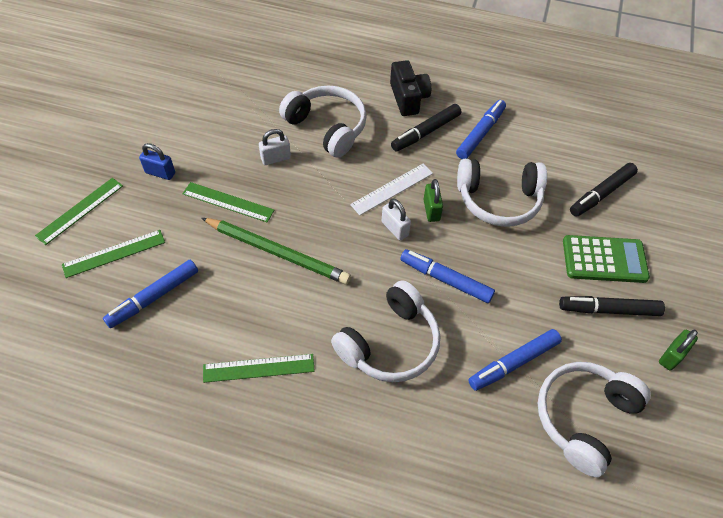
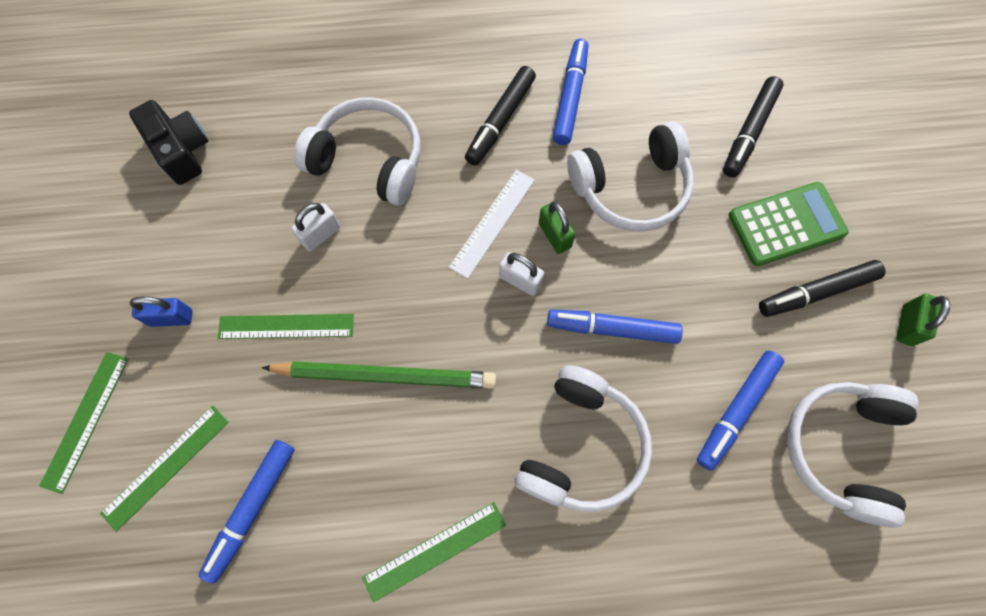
camera: 20 degrees left, 15 degrees up
black camera [390,60,431,116] -> black camera moved to [129,100,208,185]

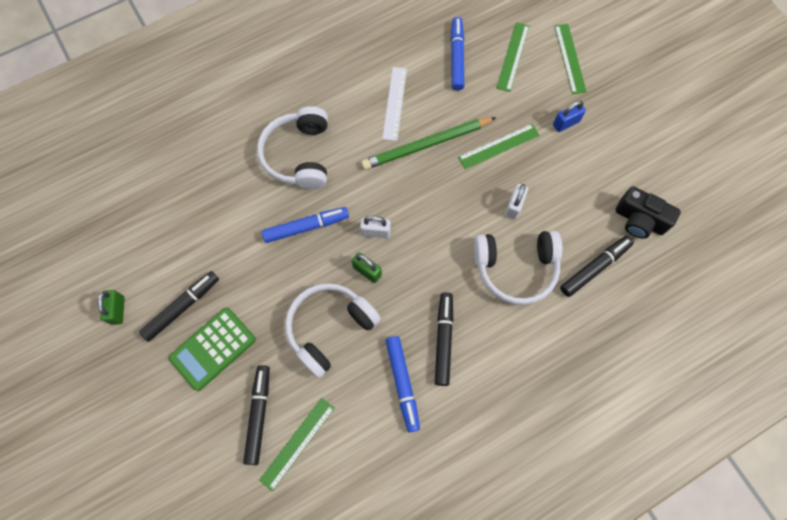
camera: 155 degrees right, 0 degrees up
green ruler [362,502,506,602] -> green ruler moved to [259,398,335,491]
white ruler [449,170,535,279] -> white ruler moved to [382,67,407,141]
blue marker [697,350,784,471] -> none
white headphones [787,382,919,528] -> none
none -> black marker [560,236,634,297]

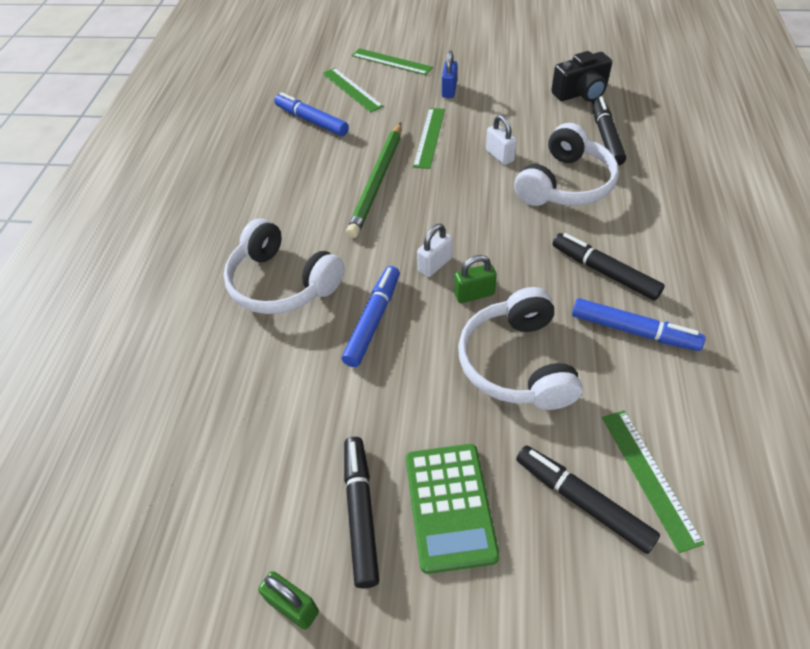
camera: 50 degrees left, 20 degrees down
white ruler [382,67,407,141] -> none

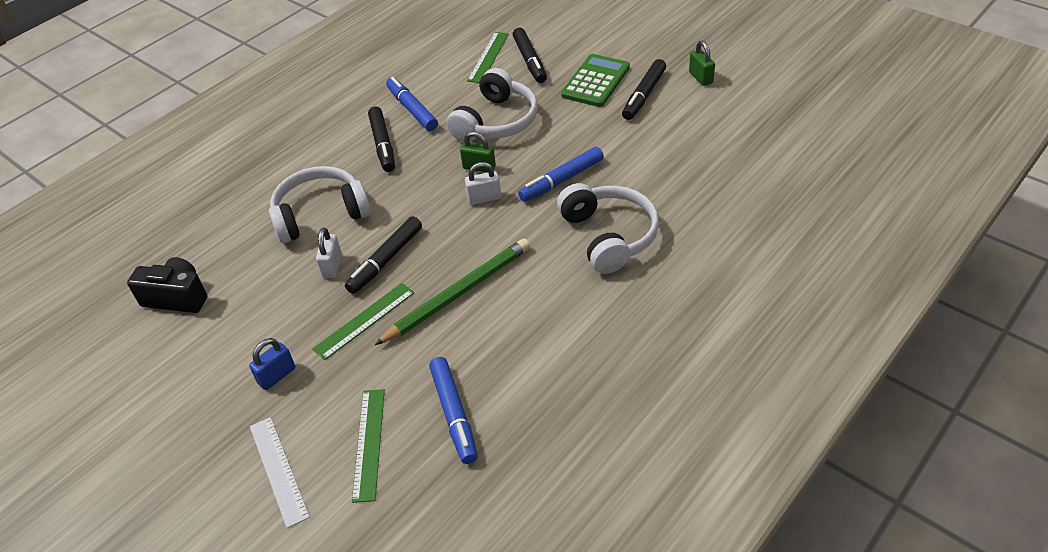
camera: 145 degrees left, 5 degrees down
green ruler [352,48,433,75] -> white ruler [250,417,310,528]
black marker [592,96,626,166] -> black marker moved to [345,216,422,294]

